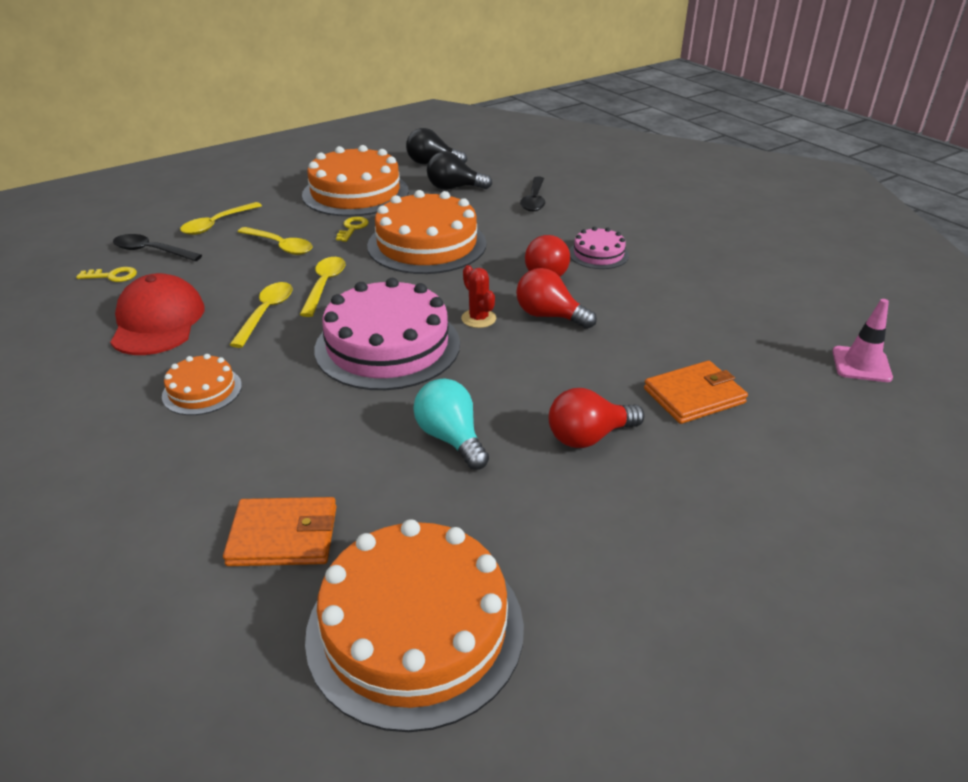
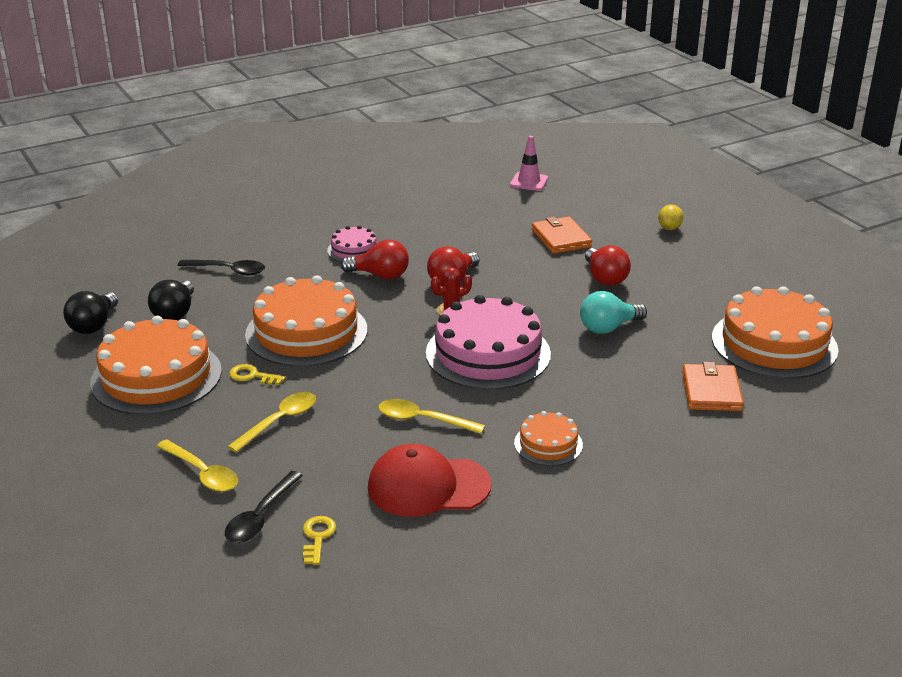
camera: 85 degrees left, 5 degrees down
yellow spoon [300,257,346,317] -> none
none -> yellow lemon [658,205,684,230]

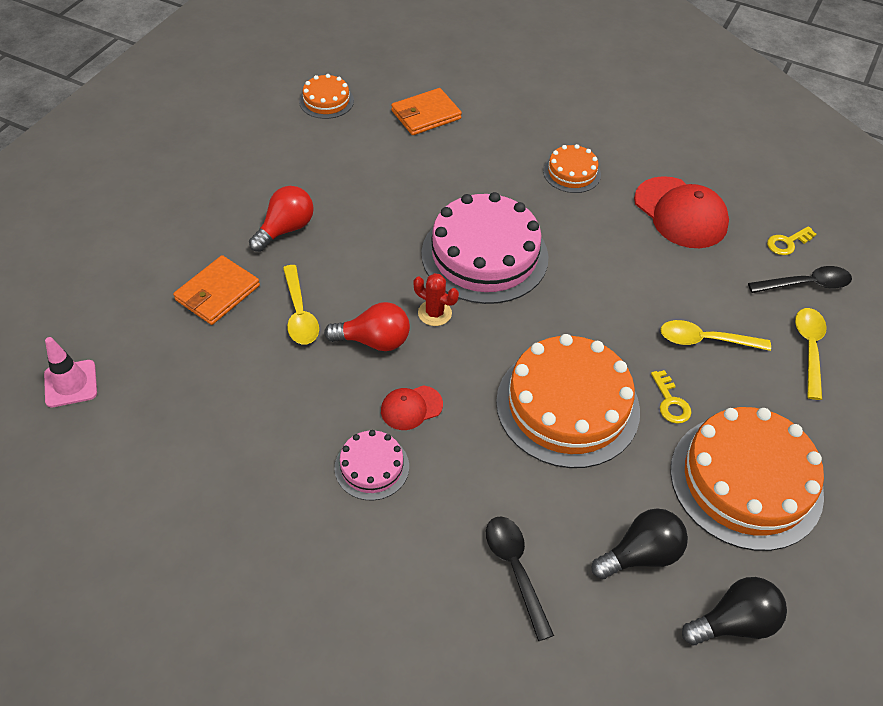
camera: 125 degrees left, 20 degrees up
red light bulb [341,239,409,279] -> red cap [381,385,443,430]
yellow spoon [378,399,485,434] -> yellow spoon moved to [283,265,319,344]
turquoise light bulb [580,291,647,334] -> none
yellow lemon [658,205,684,230] -> none
orange cake [712,286,838,379] -> orange cake [299,74,354,119], size x0.49

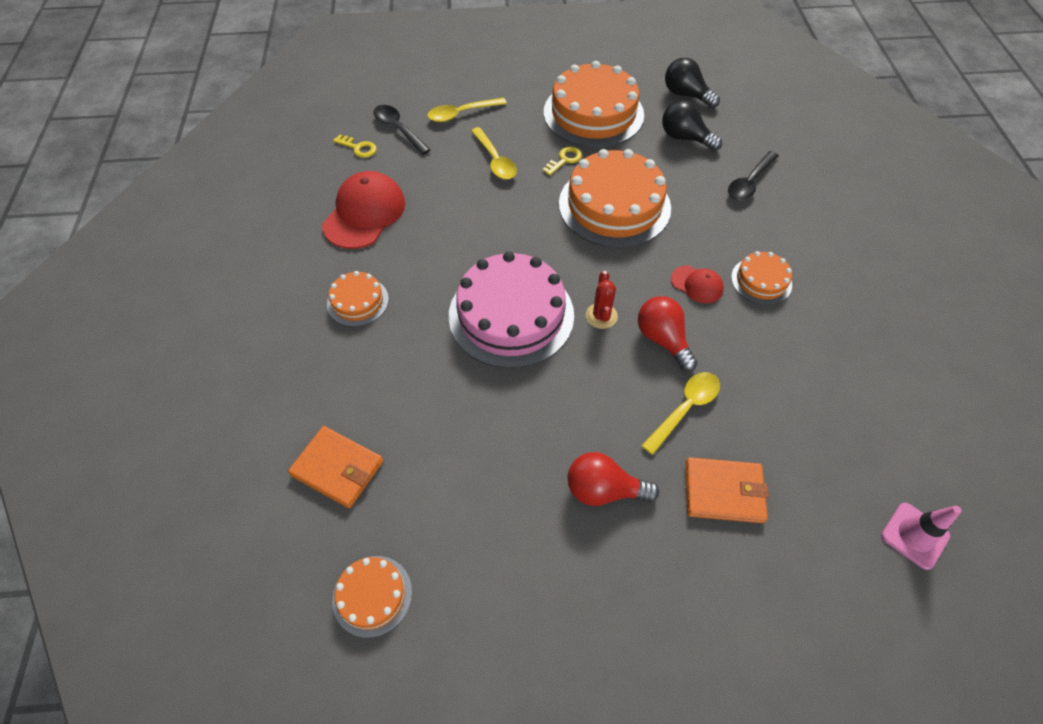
camera: 120 degrees left, 5 degrees up
pink cake [335,430,409,500] -> orange cake [731,251,792,305]

